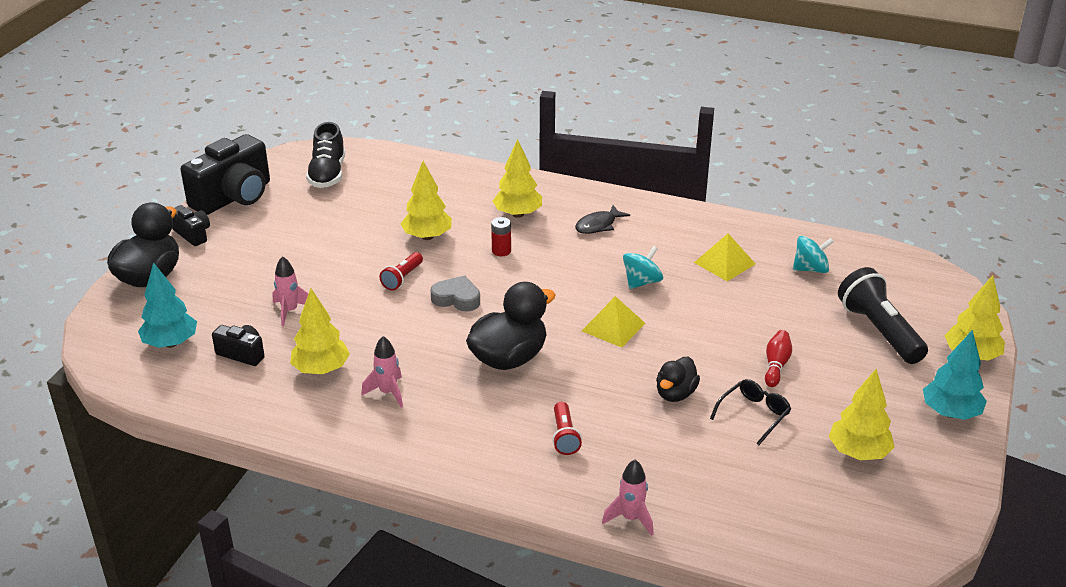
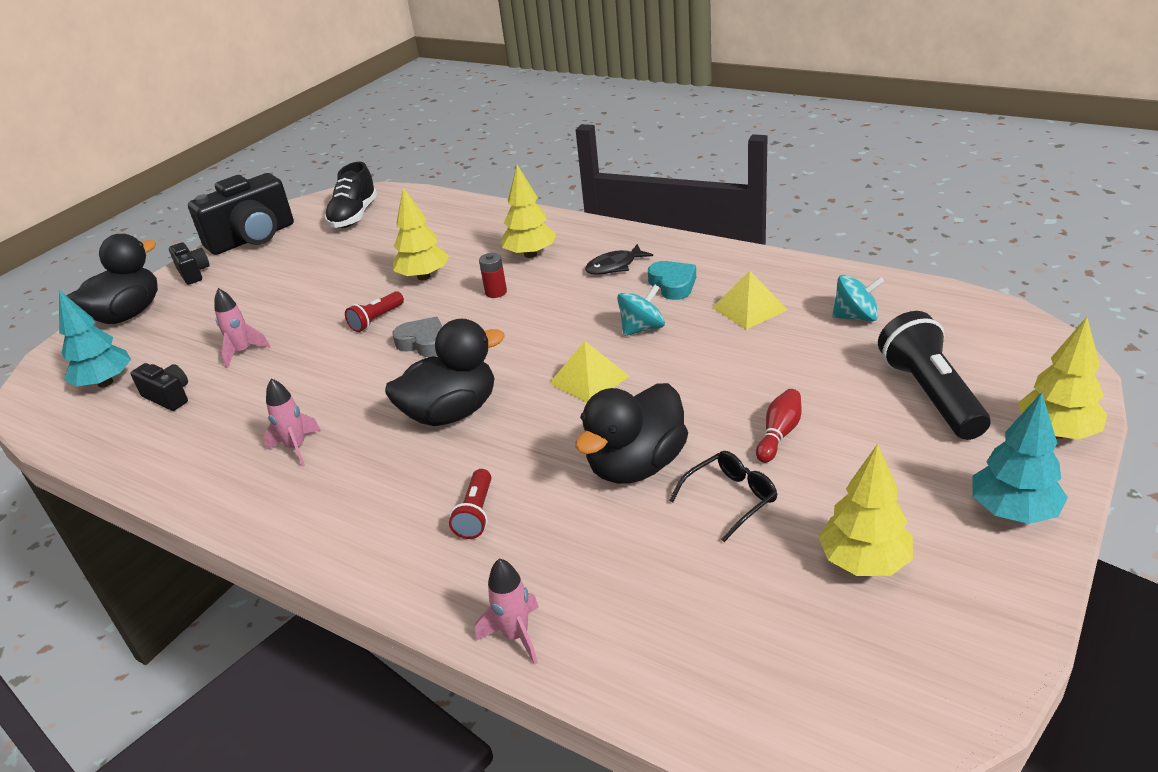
camera: 15 degrees right, 0 degrees up
yellow tree [290,289,350,374] -> none
black duck [656,357,700,402] -> black duck [575,383,688,484], size x1.72
none -> turquoise heart [648,261,696,300]

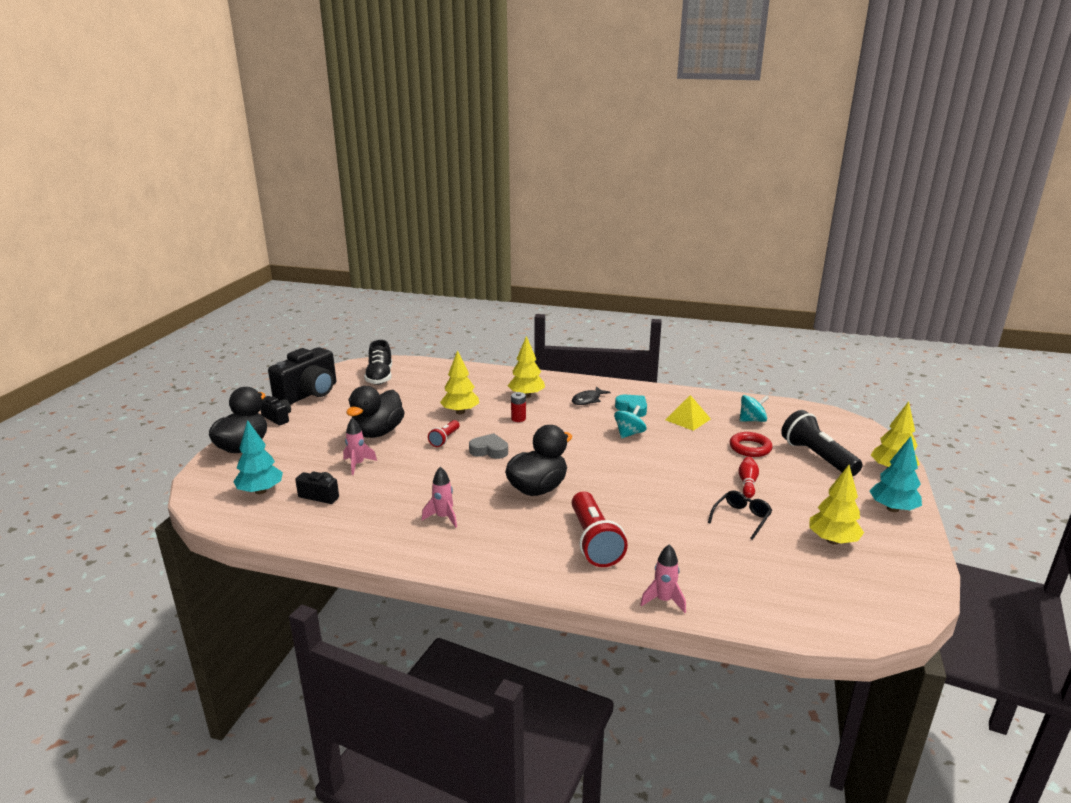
camera: 20 degrees left, 10 degrees down
red flashlight [449,469,491,539] -> red flashlight [572,492,628,567], size x1.89
yellow pyramid [549,341,629,403] -> none
black duck [575,383,688,484] -> black duck moved to [346,386,405,438]
none -> red ring [729,432,772,457]

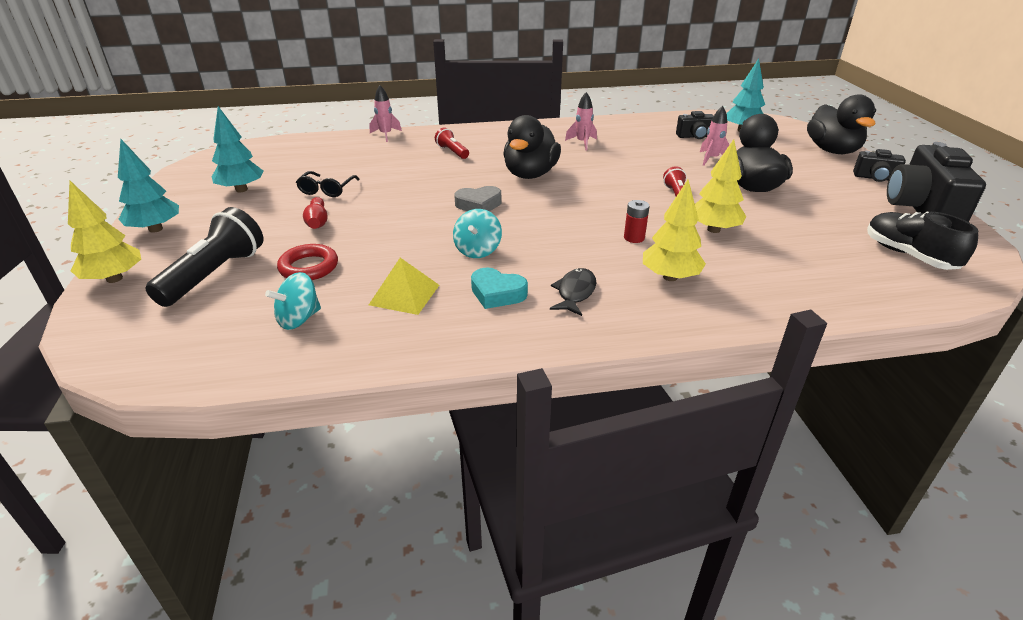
camera: 155 degrees right, 10 degrees up
grey heart [469,433,508,459] -> grey heart moved to [454,186,501,211]
red flashlight [572,492,628,567] -> red flashlight [435,128,469,159], size x0.53
black flashlight [781,410,862,476] -> black flashlight turned 105 degrees counterclockwise [145,207,264,307]
yellow tree [809,465,864,545] -> turquoise tree [212,106,264,192]

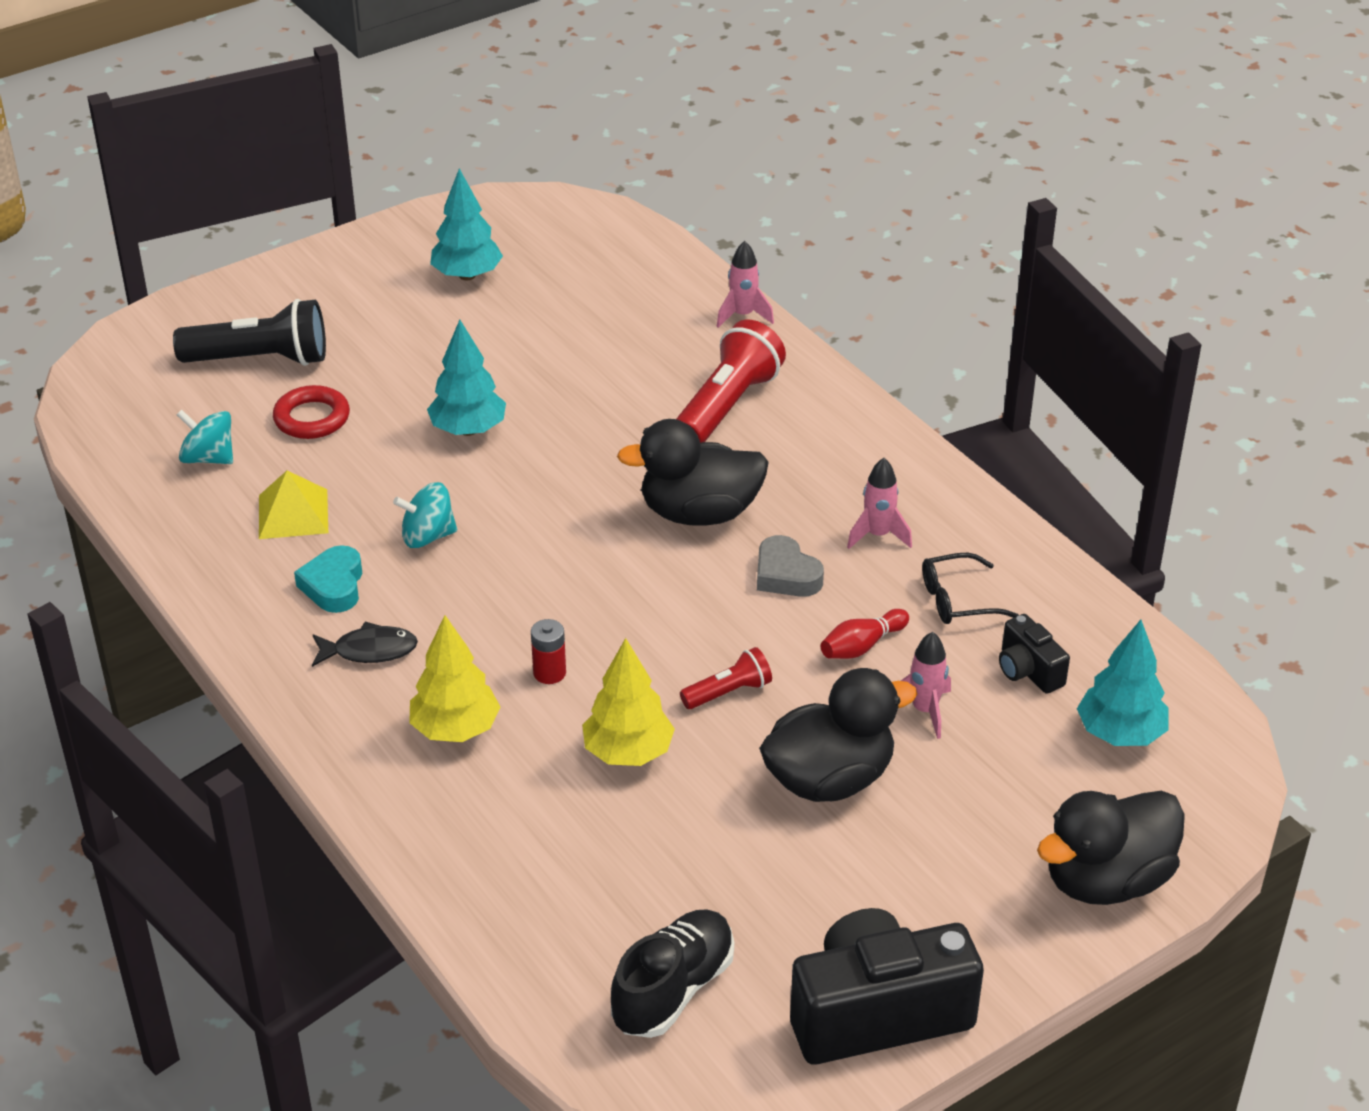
camera: 65 degrees right, 5 degrees up
yellow tree [68,181,141,283] -> none
turquoise tree [118,139,179,233] -> turquoise tree moved to [427,320,506,436]
black glasses [296,171,360,197] -> black glasses moved to [922,553,1019,624]
red bowling pin [303,197,328,229] -> red bowling pin moved to [821,609,909,659]
red flashlight [435,128,469,159] -> red flashlight [676,320,786,443], size x1.89
grey heart [454,186,501,211] -> grey heart moved to [757,535,824,597]
black camera [853,149,906,182] -> none

